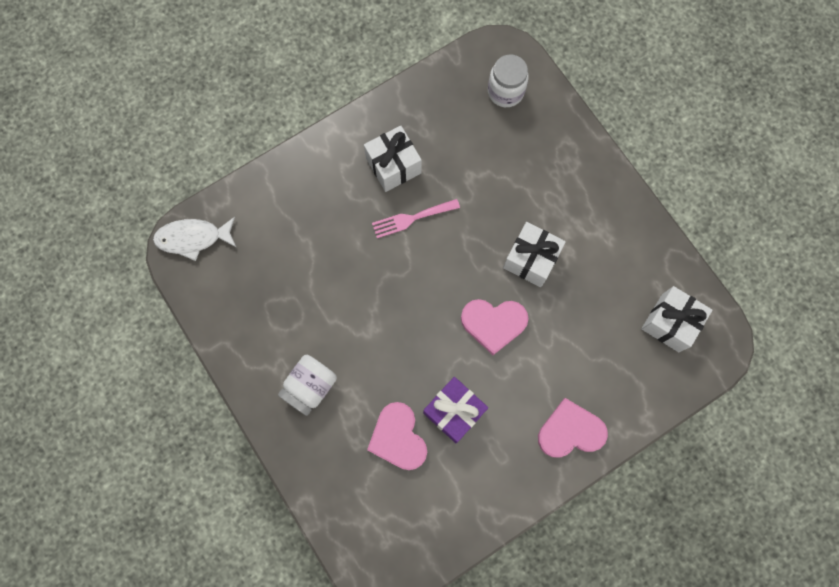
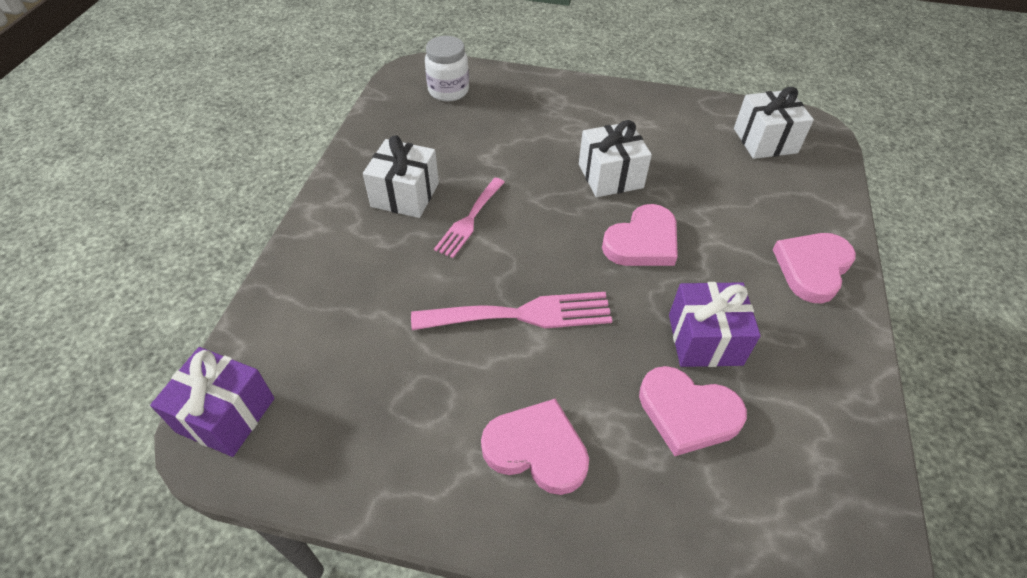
camera: 45 degrees left, 25 degrees down
white fish [153,217,236,261] -> purple gift [150,347,275,457]
white jar [278,355,337,416] -> pink heart [481,399,589,495]
none -> pink fork [411,292,612,330]

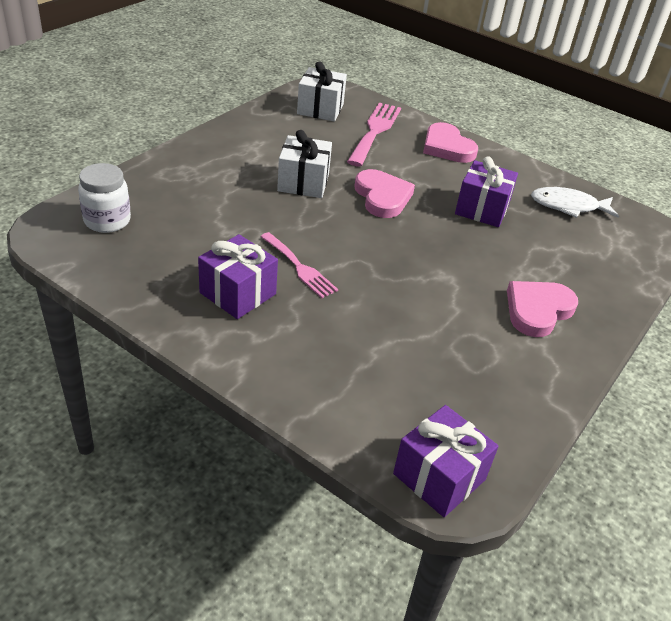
camera: 70 degrees left, 10 degrees down
white gift [363,135,439,218] -> purple gift [198,234,278,319]
pink fork [411,292,612,330] -> pink fork moved to [347,103,401,167]
pink heart [639,366,747,456] -> none
none -> white fish [531,187,619,218]

